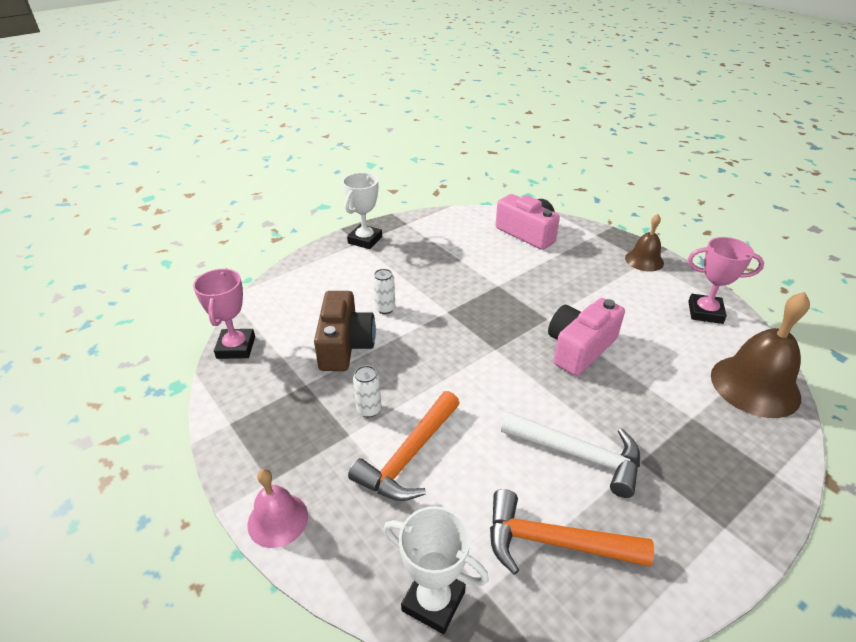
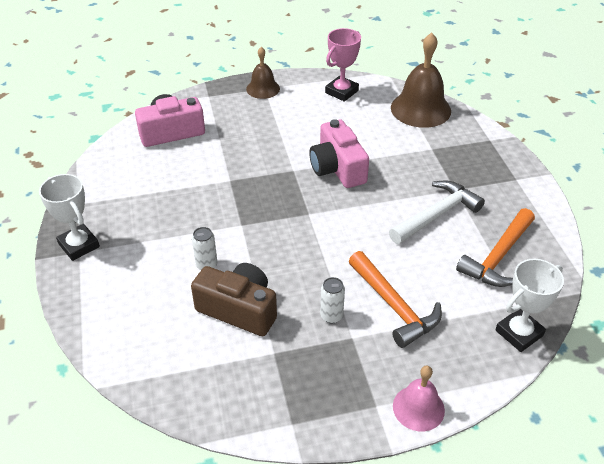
camera: 65 degrees left, 5 degrees up
pink trophy [193,268,255,359] -> none

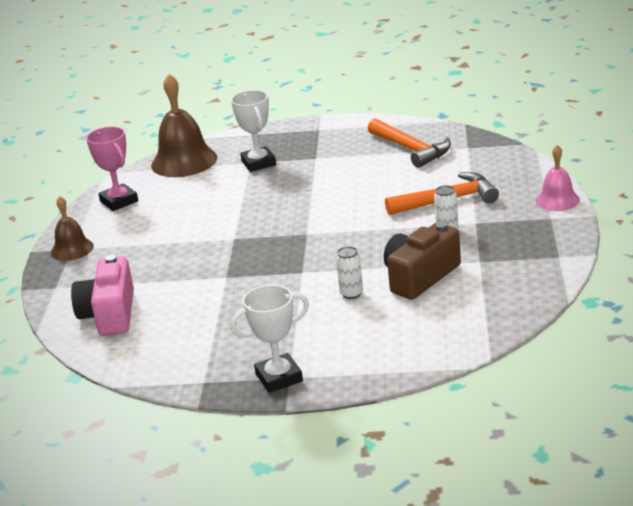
camera: 70 degrees left, 15 degrees down
pink camera [309,119,369,188] -> none
white hammer [389,180,485,244] -> none
white trophy [495,259,564,352] -> white trophy moved to [231,90,276,172]

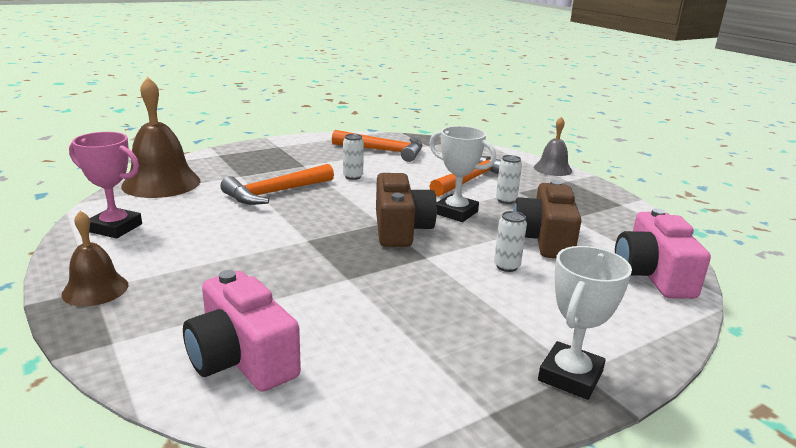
camera: 40 degrees left, 5 degrees down
white trophy [231,90,276,172] -> white trophy moved to [429,126,496,222]
pink bell [536,145,580,211] -> grey bell [534,117,572,176]
none -> orange hammer [220,164,334,205]
none -> white can [343,134,364,180]
none -> brown camera [376,173,437,247]
none -> pink camera [615,208,711,299]

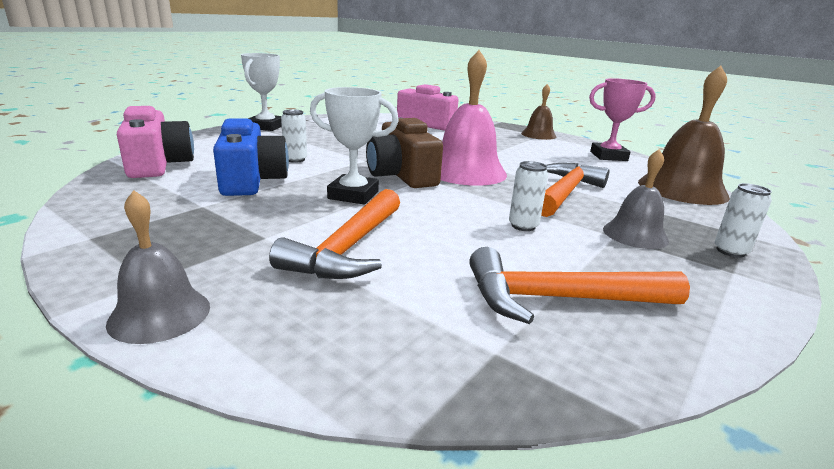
camera: 160 degrees right, 0 degrees up
white can [496,155,522,204] -> white can moved to [714,183,772,258]
brown camera [513,180,581,258] -> blue camera [213,119,289,196]
none -> pink bell [441,50,507,186]
none -> grey bell [603,149,669,249]

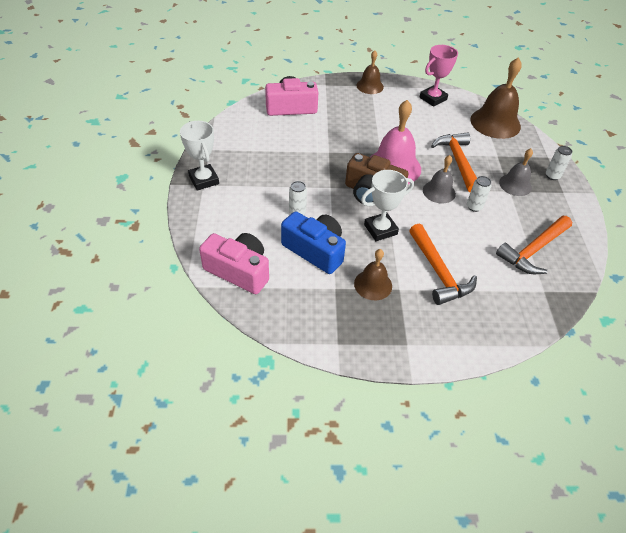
camera: 40 degrees left, 25 degrees up
grey bell [106,190,210,344] -> grey bell moved to [423,155,456,204]
none -> brown bell [354,249,392,300]

